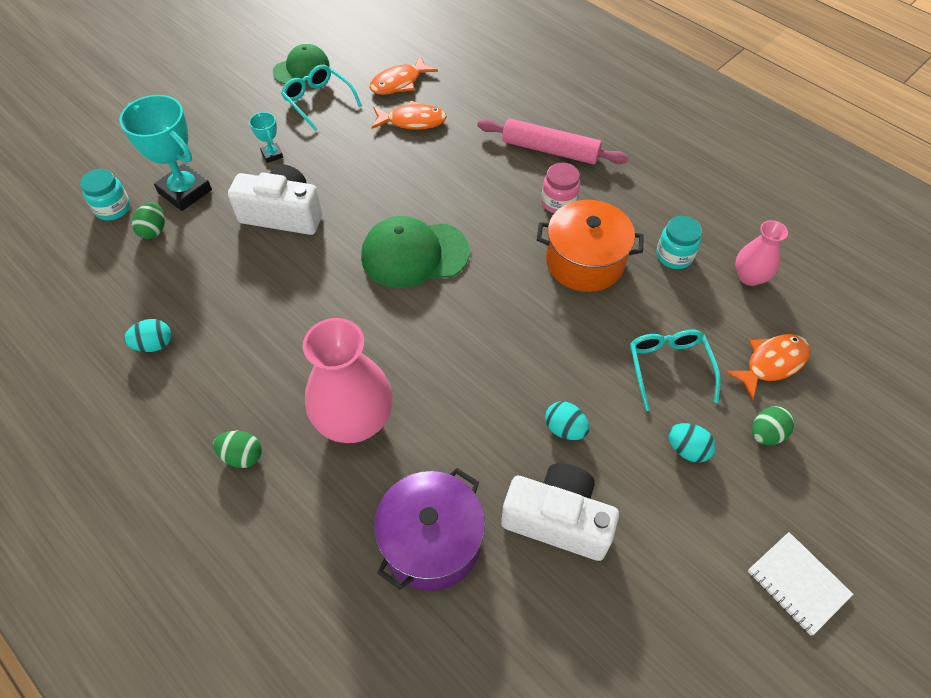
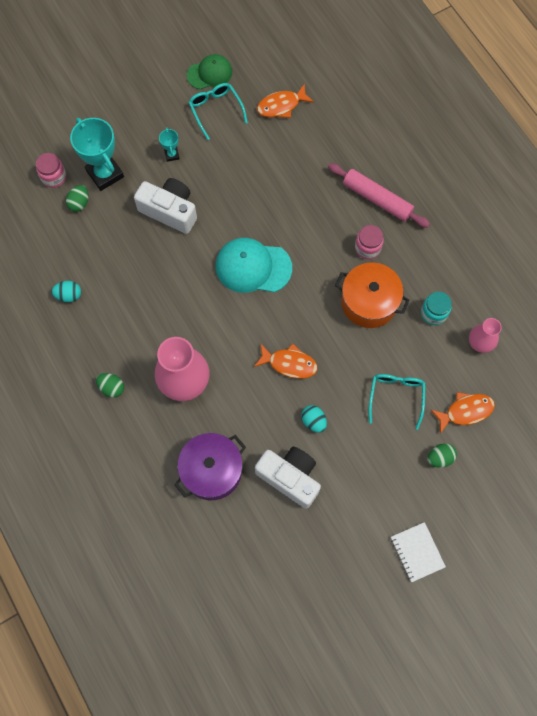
camera: 15 degrees right, 15 degrees up
turquoise jar [80,169,130,220] -> pink jar [36,153,66,188]
green cap [361,216,470,288] -> turquoise cap [216,238,292,293]
orange fish [371,101,447,130] -> orange fish moved to [254,343,318,379]
turquoise egg [668,423,716,463] -> none

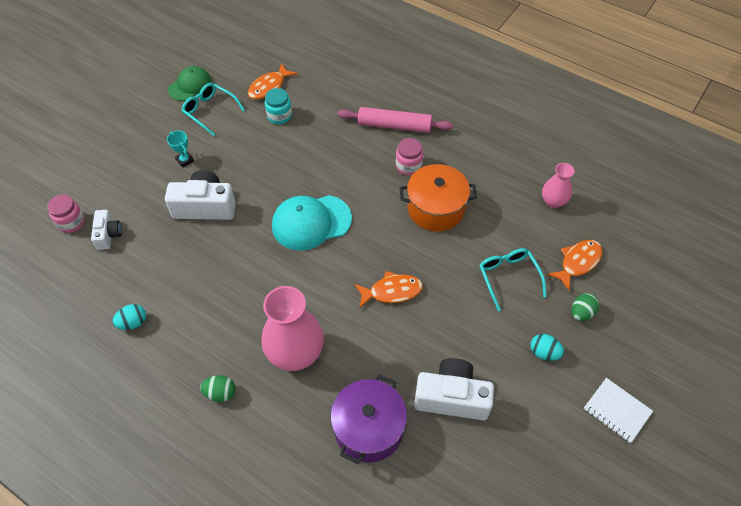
camera: 25 degrees left, 15 degrees down
green egg [66,185,89,212] -> white camera [91,210,122,250]
turquoise trophy [70,118,124,191] -> none
turquoise egg [301,405,327,433] -> turquoise egg moved to [530,334,564,361]
turquoise jar [421,292,452,325] -> turquoise jar moved to [265,88,292,124]

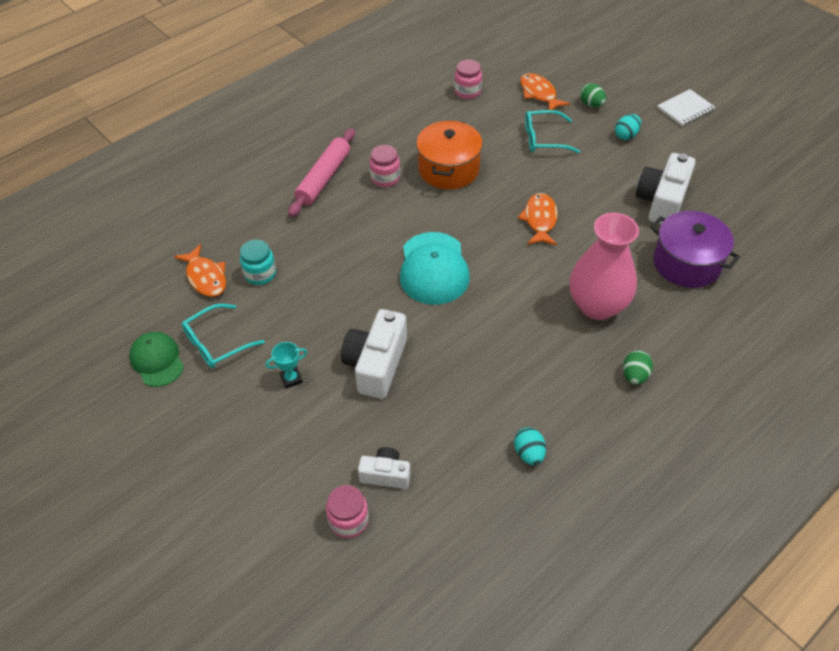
camera: 75 degrees left, 5 degrees down
pink vase [542,163,575,208] -> pink jar [454,60,482,99]

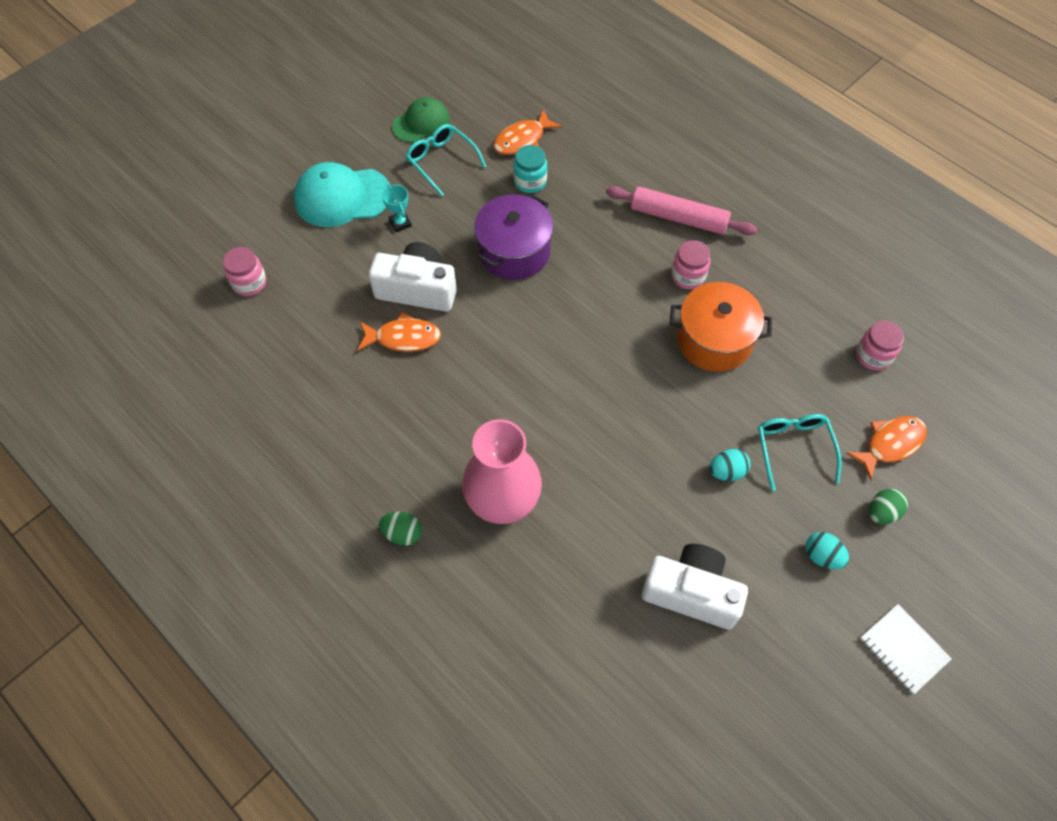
camera: 85 degrees right, 10 degrees up
white camera [358,447,411,489] -> none
turquoise cap [400,232,470,305] -> turquoise cap moved to [294,162,390,227]
turquoise egg [514,427,546,465] -> turquoise egg moved to [709,449,751,481]
orange fish [518,193,558,246] -> orange fish moved to [357,312,441,352]
purple pot [651,211,740,288] -> purple pot moved to [474,194,553,280]

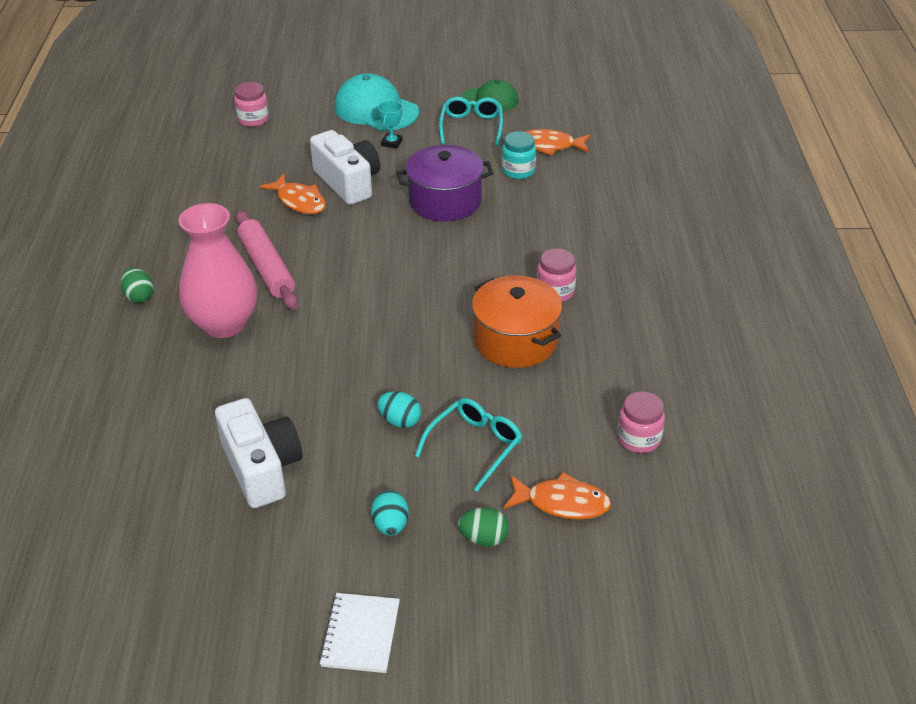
camera: 45 degrees right, 20 degrees down
pink rolling pin [606,186,757,235] -> pink rolling pin moved to [236,210,298,310]

